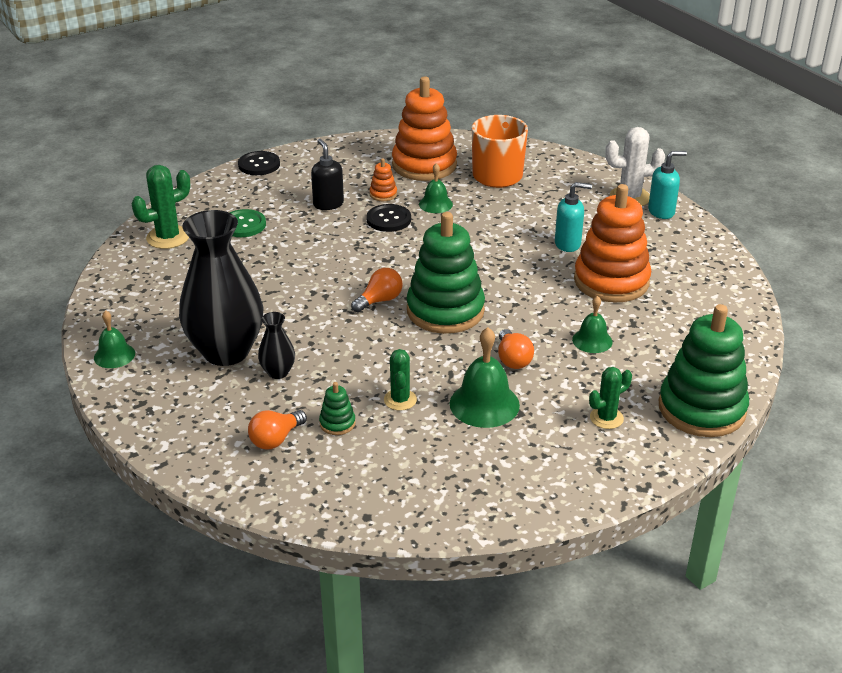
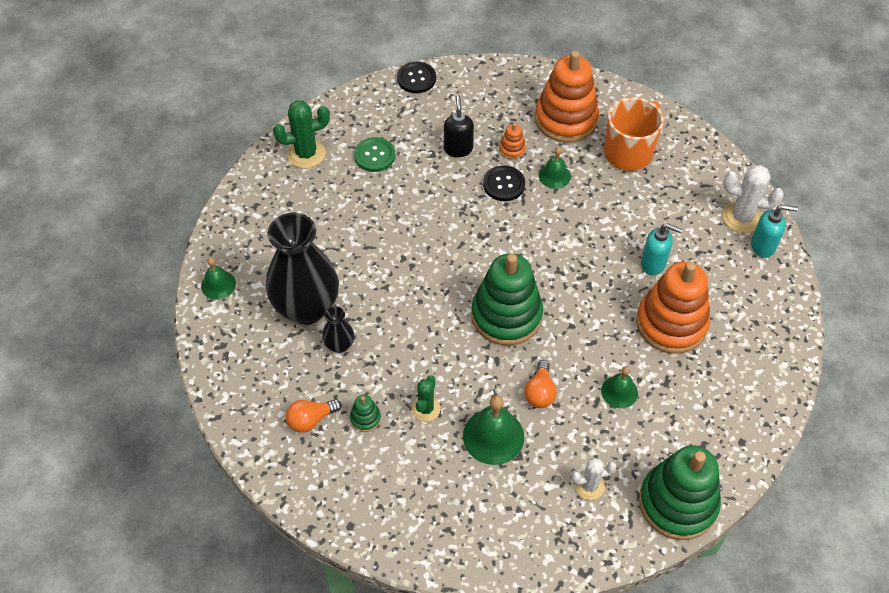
camera: 20 degrees right, 20 degrees up
orange light bulb [351,268,402,312] -> none
green cactus [589,367,632,429] -> white cactus [571,458,617,500]

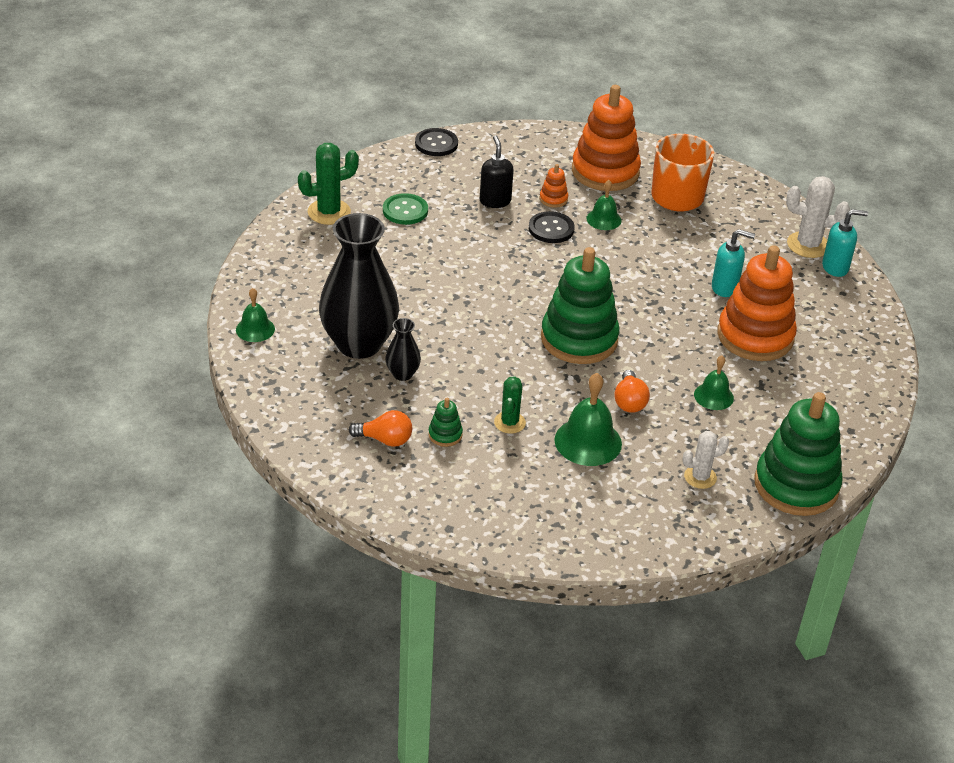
camera: 10 degrees left, 15 degrees down
orange light bulb [286,399,342,433] -> orange light bulb turned 135 degrees counterclockwise [349,410,412,447]

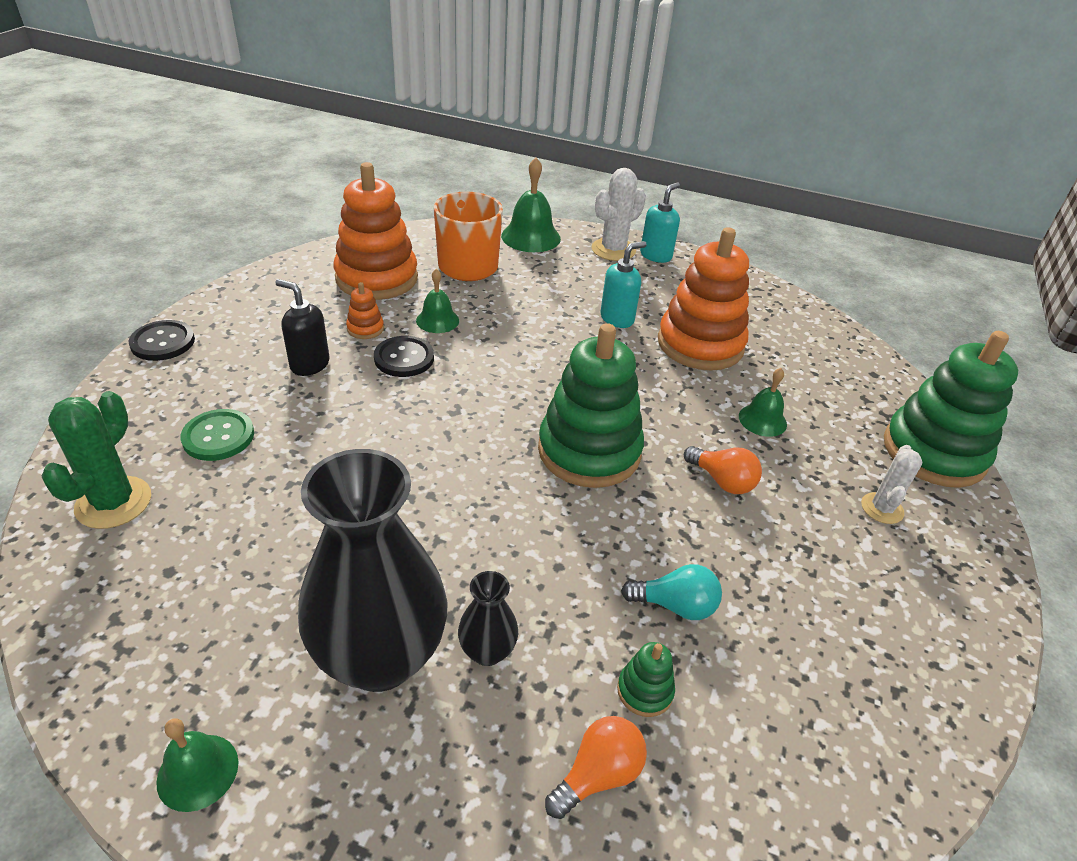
camera: 50 degrees left, 0 degrees up
green cactus [494,376,526,434] -> turquoise light bulb [621,564,722,620]
green bell [554,373,622,466] -> green bell moved to [501,157,561,252]

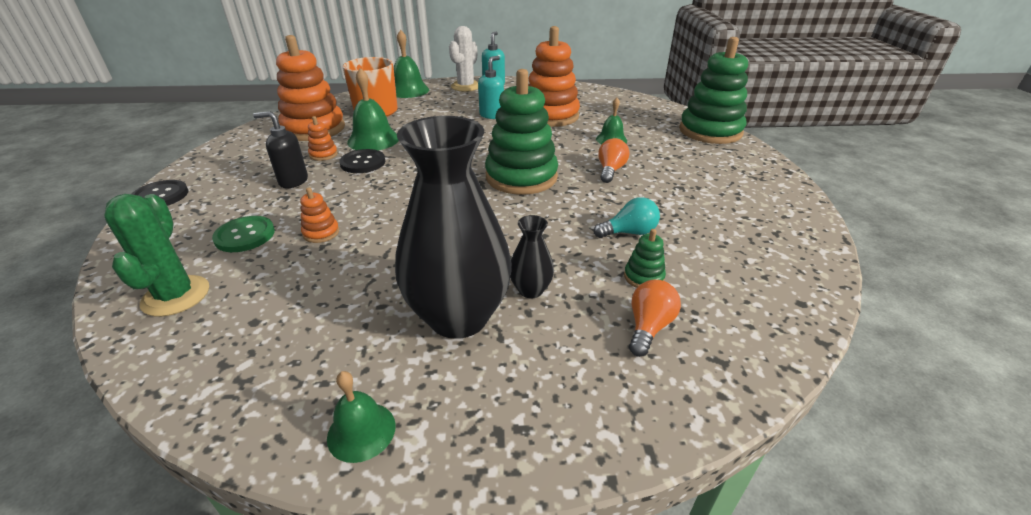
camera: 20 degrees left, 5 degrees down
green bell [416,269,459,333] -> green bell [347,68,399,150], size x1.64
orange light bulb [684,446,762,494] -> orange light bulb turned 90 degrees counterclockwise [598,138,629,183]
white cactus [861,445,922,524] -> none
none -> orange stacking toy [300,187,339,243]

